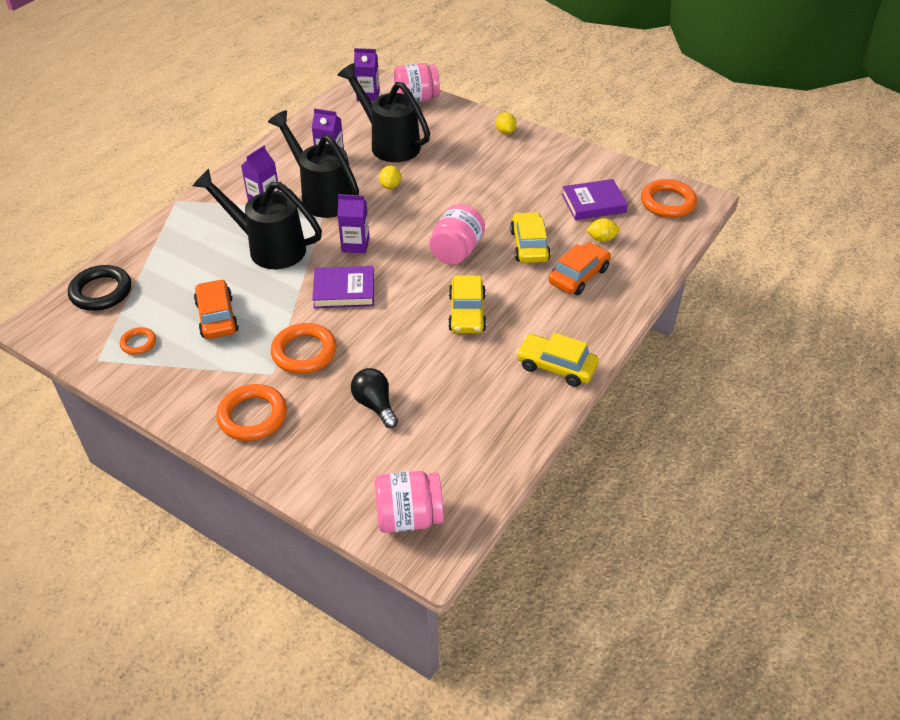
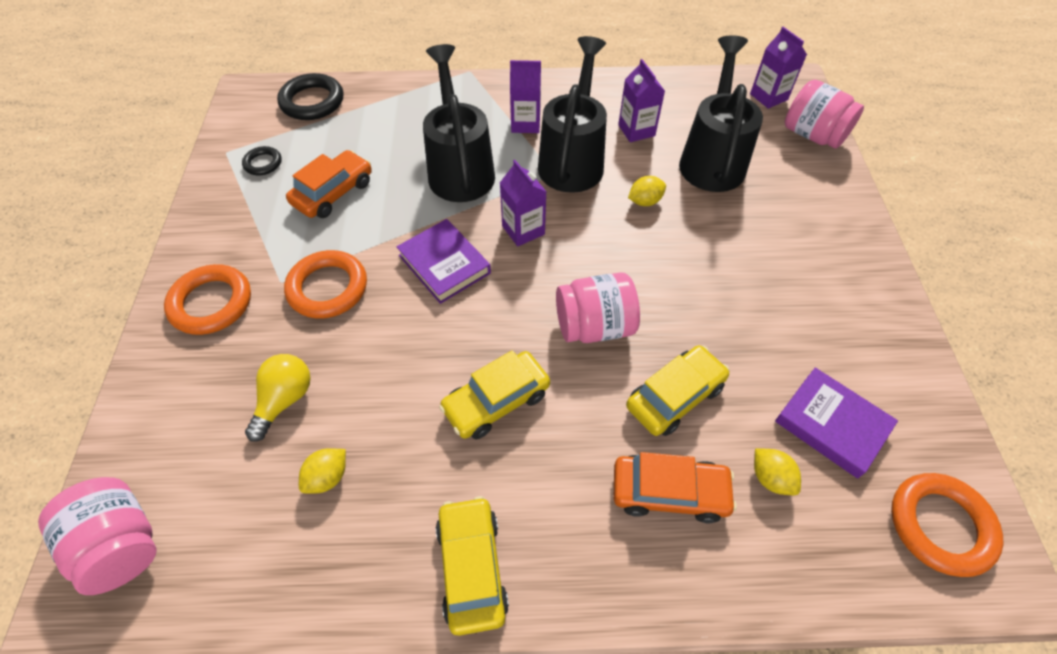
camera: 55 degrees right, 10 degrees up
orange ring [120,327,156,355] -> black ring [242,146,282,175]
black light bulb [351,368,398,428] -> yellow light bulb [245,354,311,442]
yellow lemon [496,112,517,134] -> yellow lemon moved to [299,448,346,494]

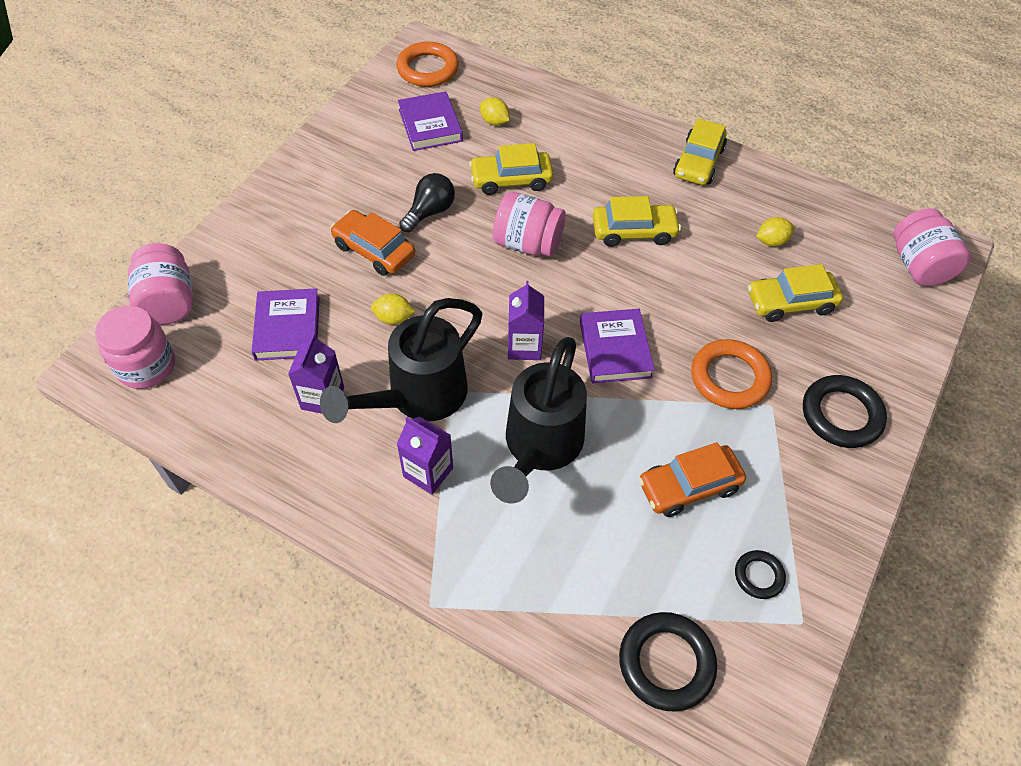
camera: 150 degrees left, 0 degrees up
orange ring [164,264,251,335] -> black ring [803,375,887,448]
yellow light bulb [245,354,311,442] -> yellow car [748,264,843,322]
orange car [613,452,737,523] -> orange car moved to [330,210,415,276]
black watering can [679,35,763,192] -> purple book [252,288,320,361]
purple carton [750,27,807,109] -> pink jar [95,306,175,389]
yellow lemon [754,448,801,495] -> yellow lemon turned 45 degrees counterclockwise [480,97,510,126]
none -> black light bulb [399,173,455,232]

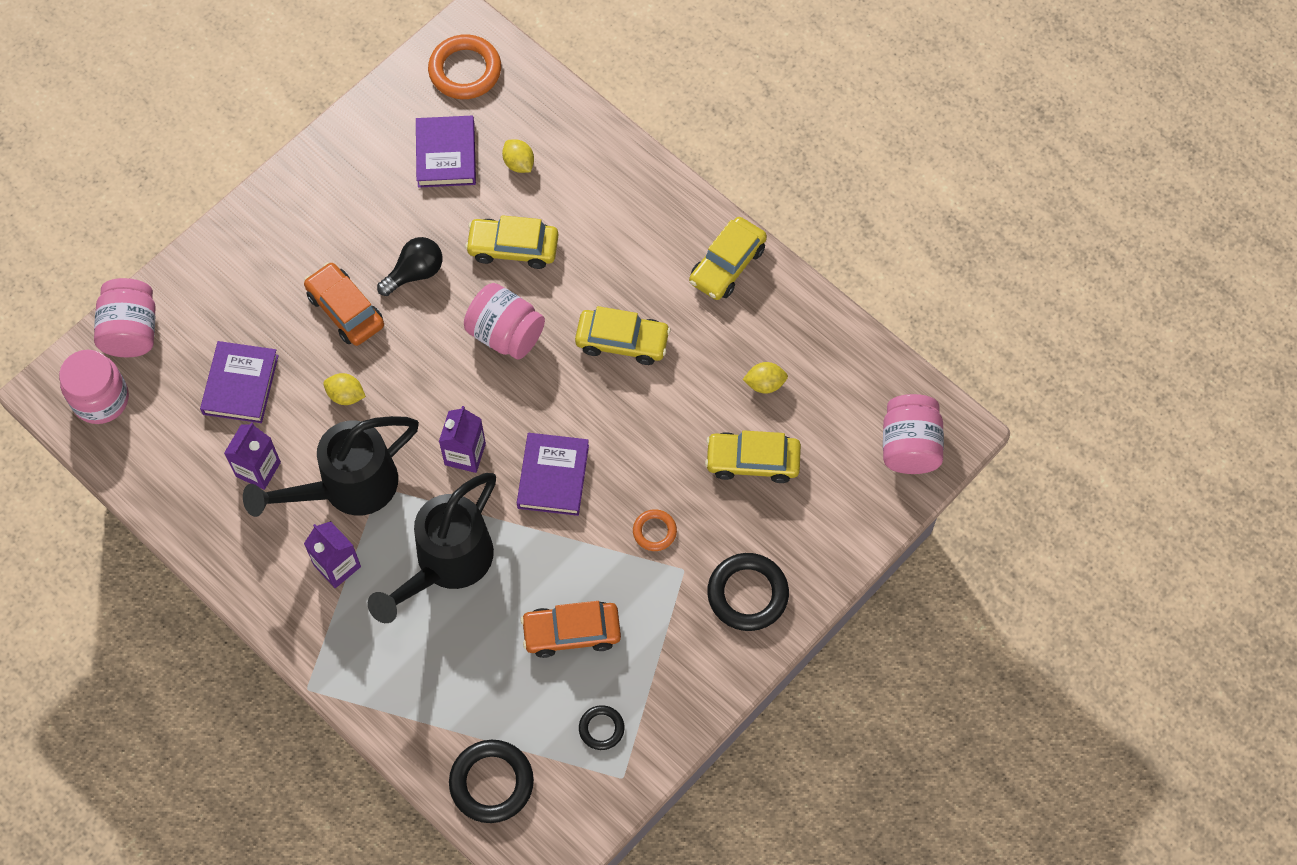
camera: 15 degrees right, 10 degrees up
orange ring [691,339,772,409] -> orange ring [633,509,677,551], size x0.55

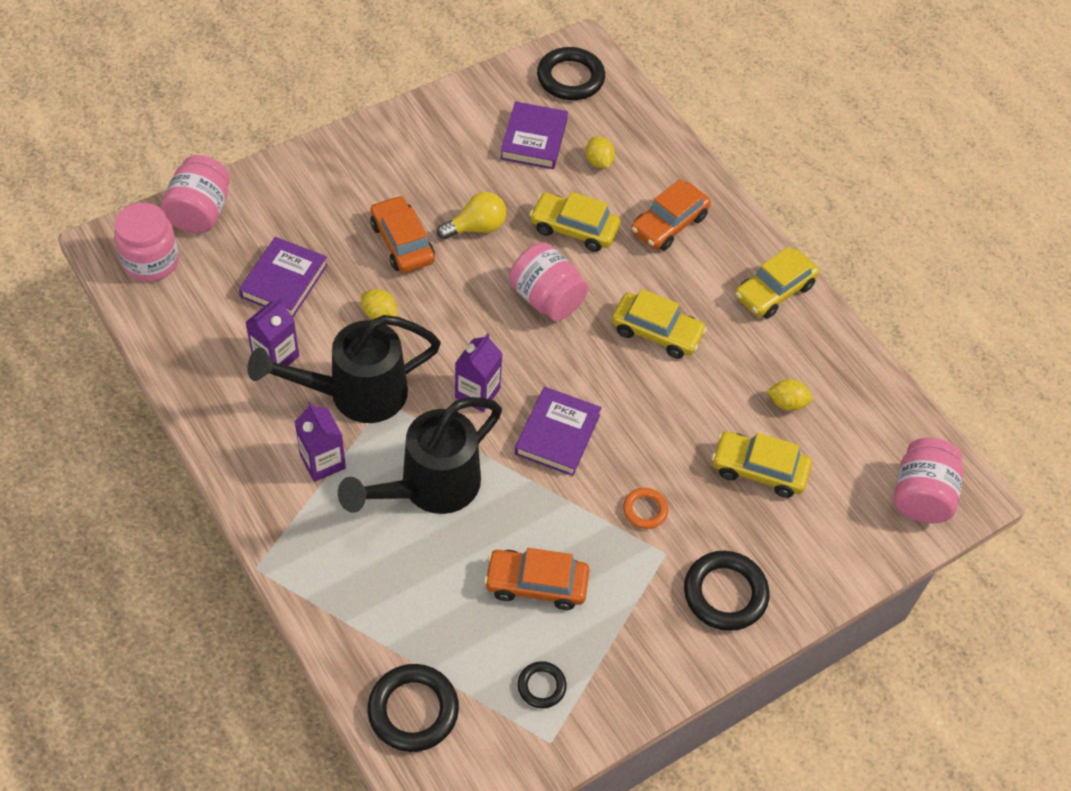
camera: 10 degrees right, 10 degrees down
black light bulb [377,237,442,296] -> yellow light bulb [437,192,506,239]
orange ring [428,34,501,99] -> black ring [537,47,605,100]
none -> orange car [631,179,711,251]

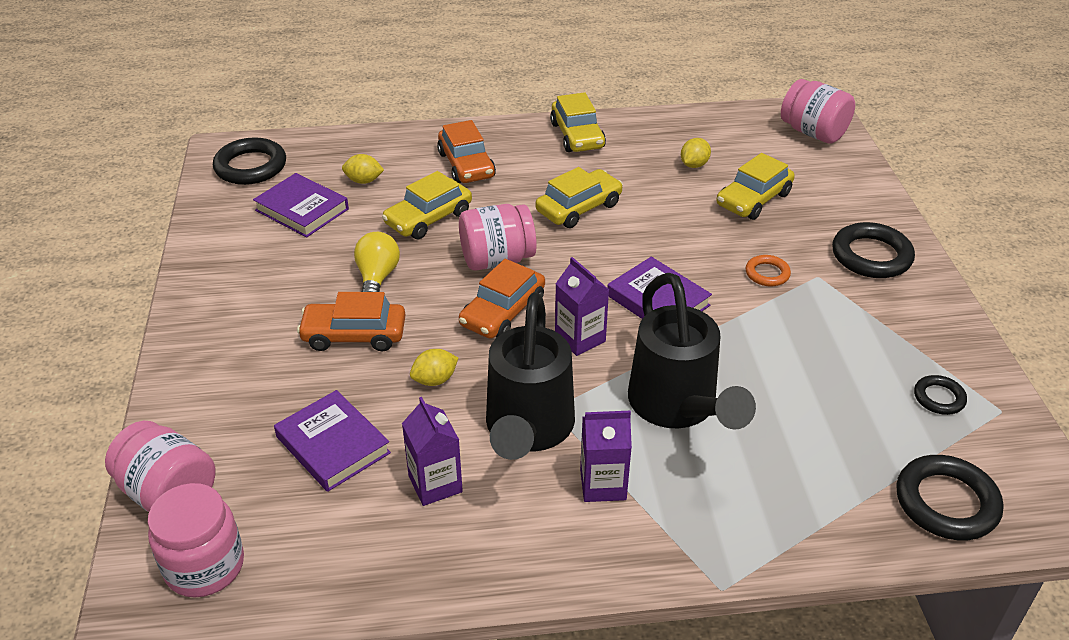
camera: 60 degrees left, 15 degrees down
orange car [484,548,590,610] -> orange car moved to [459,259,545,339]

